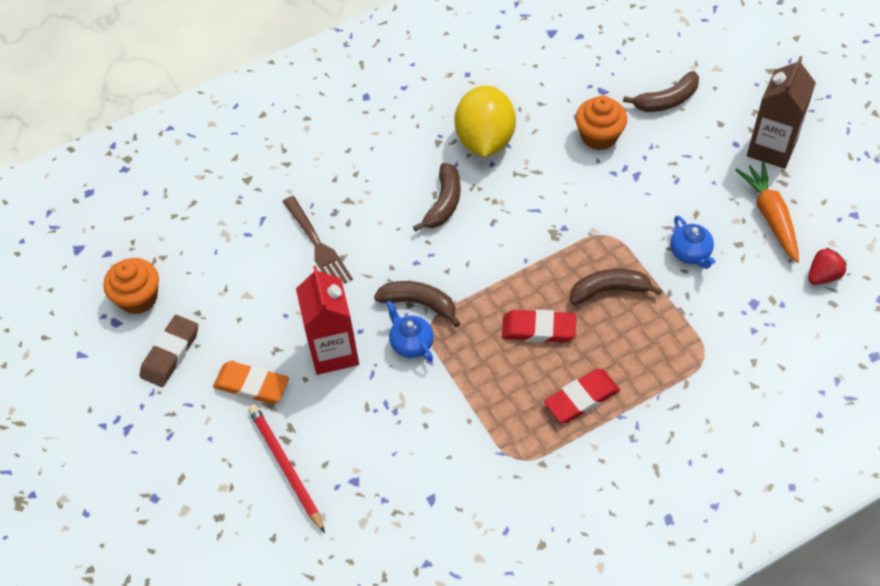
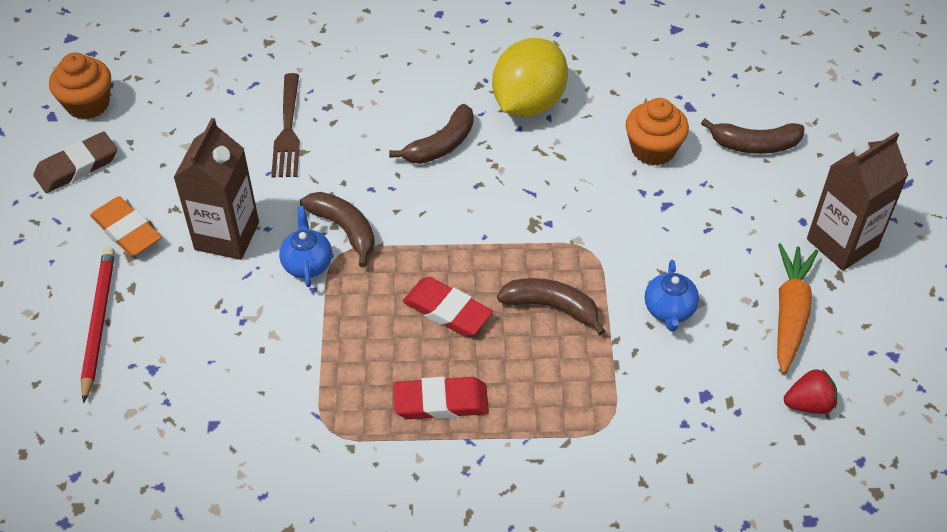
camera: 25 degrees right, 5 degrees down
red carton [296,266,359,375] -> brown carton [173,118,259,260]

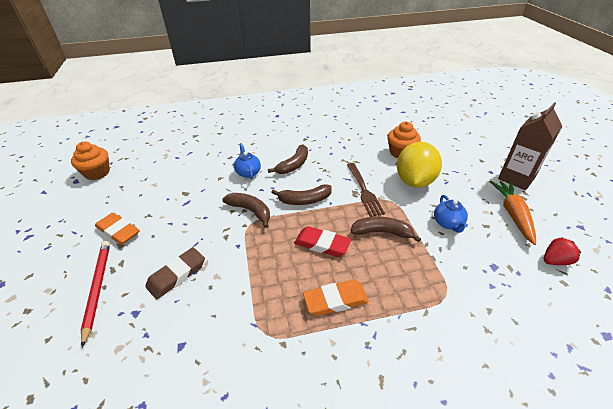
camera: 10 degrees left, 10 degrees down
brown eraser [33,132,117,193] -> brown eraser moved to [145,247,205,299]
brown carton [173,118,259,260] -> none
brown fork [271,73,300,177] -> brown fork moved to [347,163,385,217]
blue teapot [279,206,332,287] -> blue teapot moved to [234,144,261,179]
red eraser [393,377,489,419] -> orange eraser [303,280,369,316]
yellow lemon [492,38,568,117] -> yellow lemon moved to [397,142,442,188]
brown banana [701,119,804,154] -> brown banana moved to [271,184,332,205]

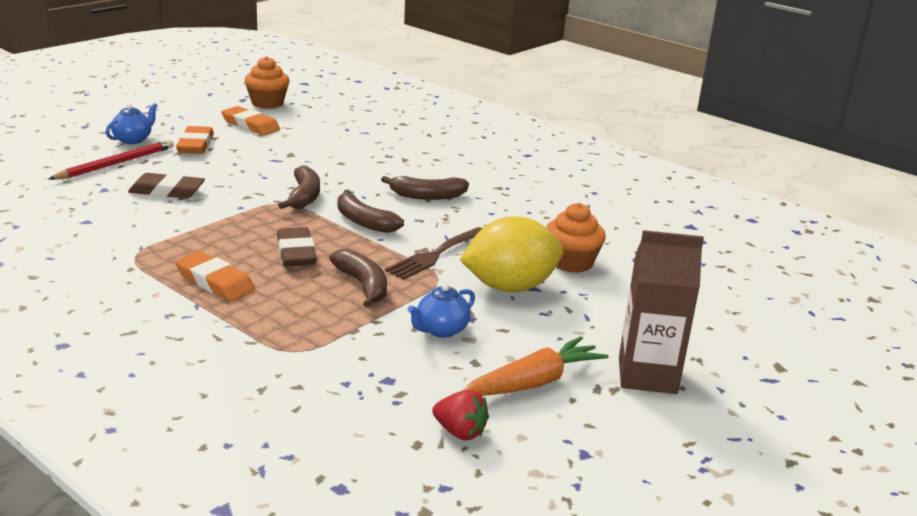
camera: 50 degrees right, 15 degrees down
blue teapot [234,144,261,179] -> blue teapot moved to [106,103,158,144]
red eraser [294,226,351,257] -> brown eraser [277,227,317,267]
none -> orange eraser [221,106,280,135]

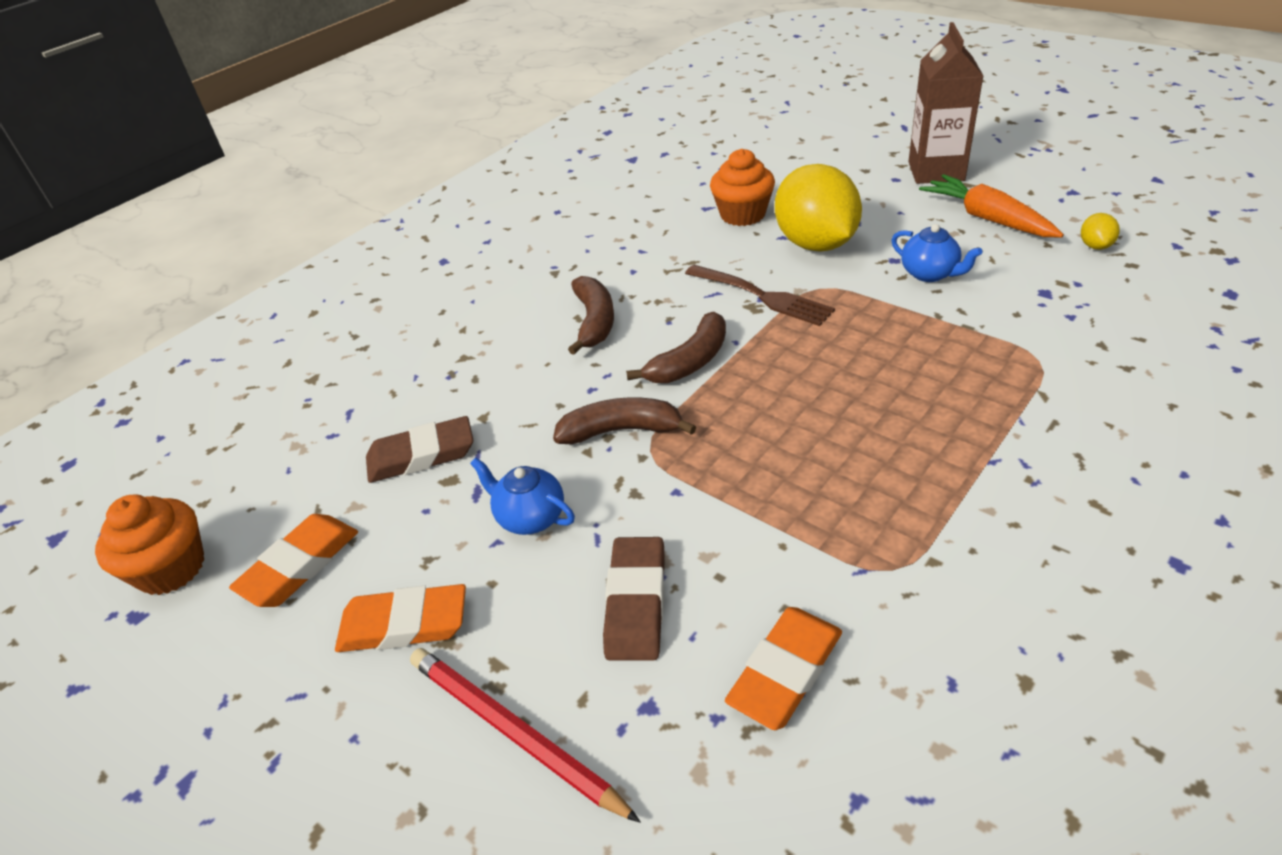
camera: 85 degrees left, 15 degrees up
blue teapot [106,103,158,144] -> blue teapot moved to [470,458,575,535]
orange eraser [175,251,255,301] -> orange eraser moved to [725,607,842,730]
brown eraser [277,227,317,267] -> brown eraser moved to [366,416,473,483]
brown banana [329,249,387,308] -> none
red strawberry [432,390,489,440] -> yellow lemon [1081,213,1120,250]

